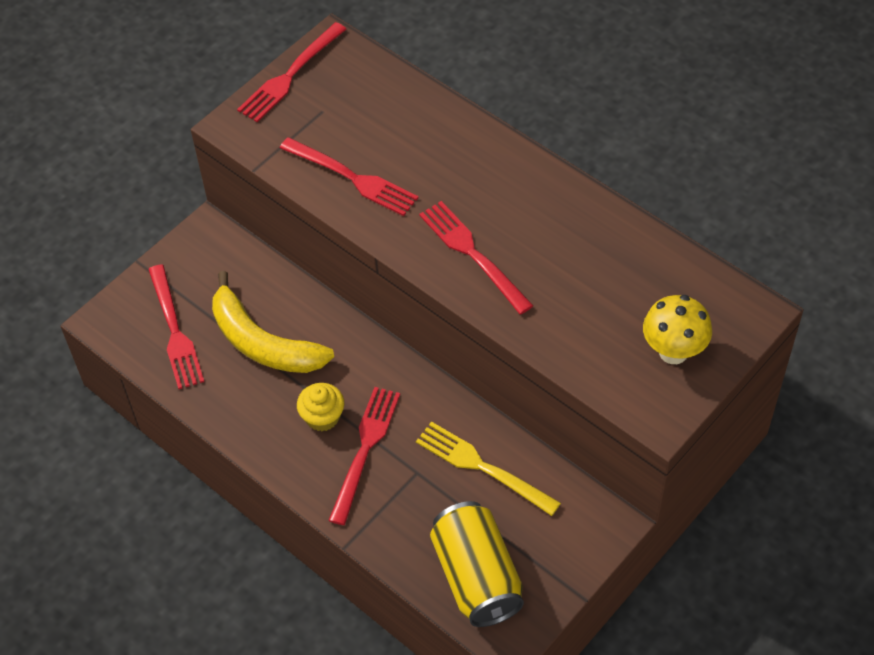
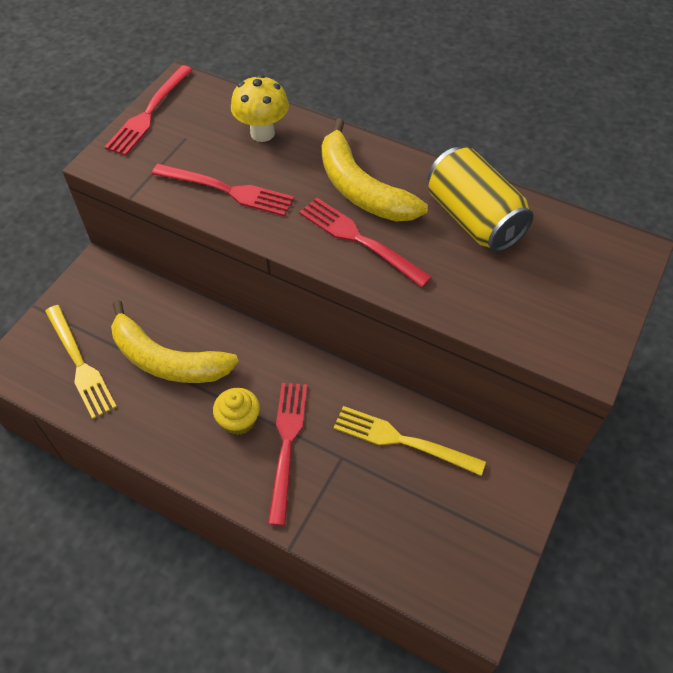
camera: 15 degrees left, 0 degrees up
red fork [148,264,204,389] -> yellow fork [45,305,117,419]
yellow can [430,501,524,627] -> yellow can moved to [428,147,533,252]
yellow mushroom [643,295,712,364] -> yellow mushroom moved to [231,75,289,142]
none -> yellow banana [321,118,428,221]

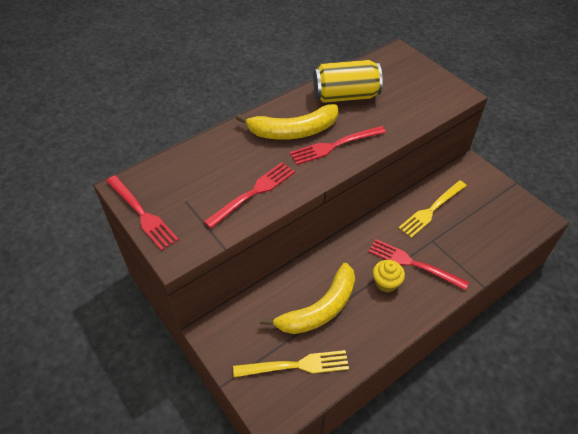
camera: 65 degrees left, 5 degrees down
yellow mushroom [231,75,289,142] -> none

